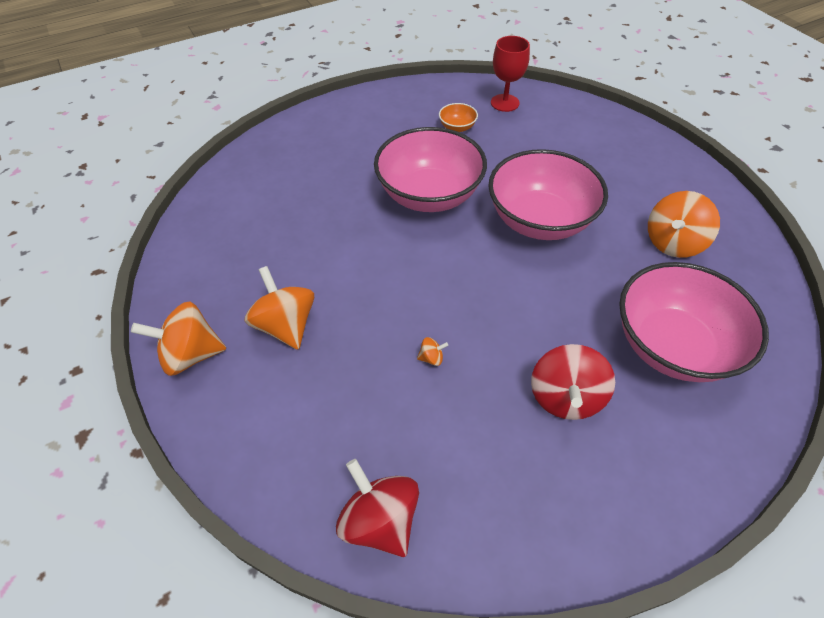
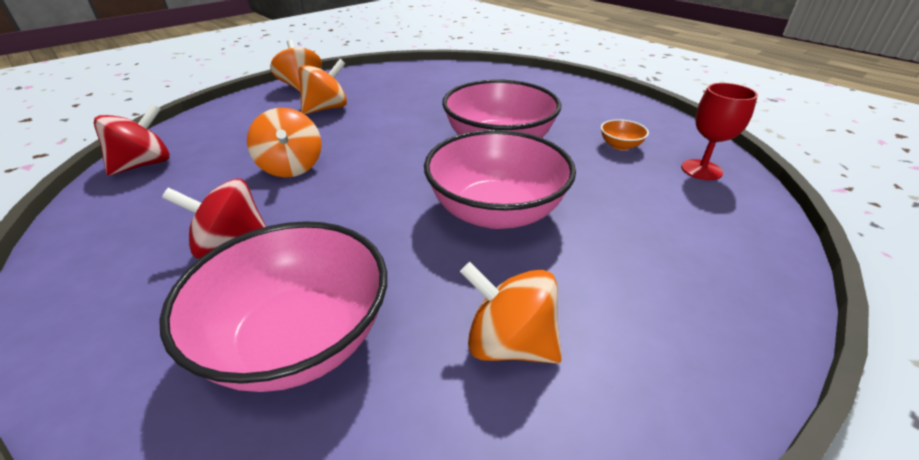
camera: 75 degrees right, 15 degrees down
orange spinning top [417,337,448,366] -> orange spinning top [247,108,322,177], size x2.42

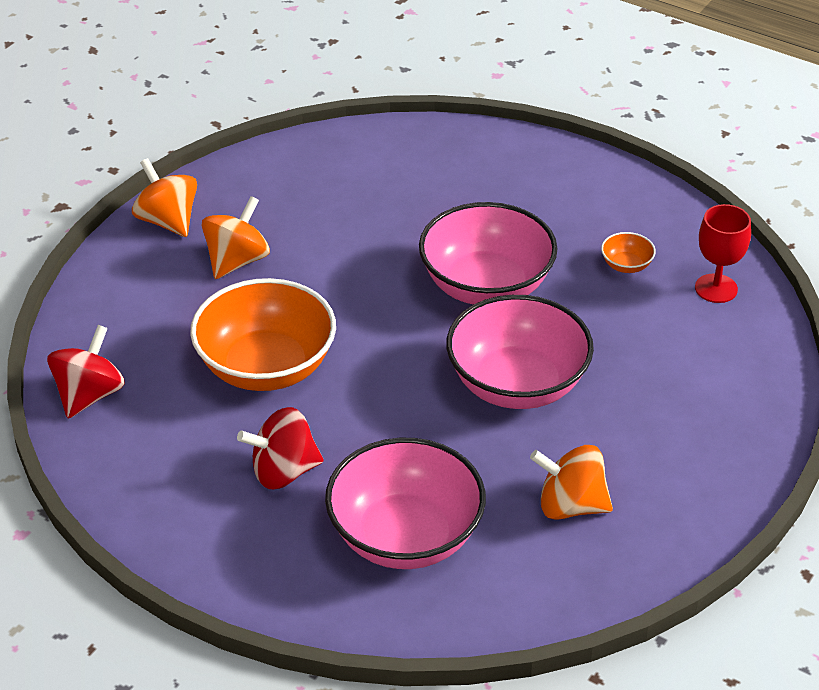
camera: 15 degrees left, 5 degrees up
orange spinning top [247,108,322,177] -> orange bowl [190,278,336,391]

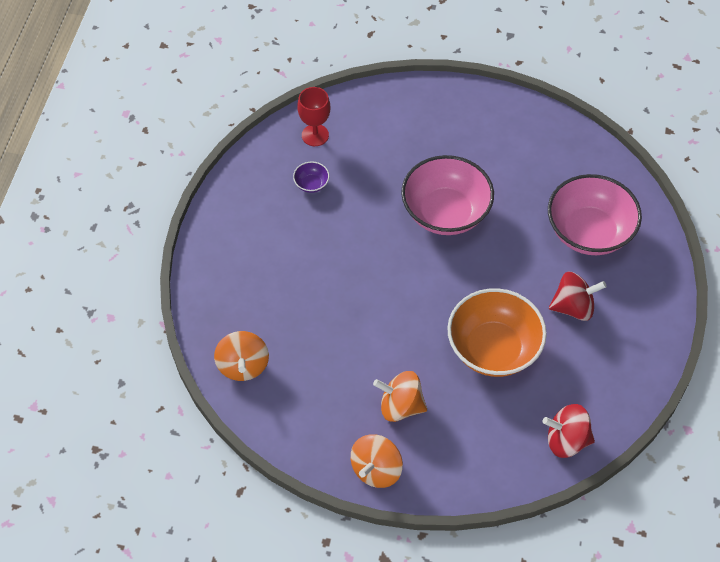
camera: 110 degrees left, 15 degrees up
red spinning top [237,407,324,489] -> red spinning top turned 60 degrees counterclockwise [549,272,607,321]
pink bowl [419,202,558,305] -> none
orange spinning top [530,445,613,520] -> orange spinning top moved to [214,331,269,381]
orange bowl [601,232,656,273] -> purple bowl [293,162,329,193]

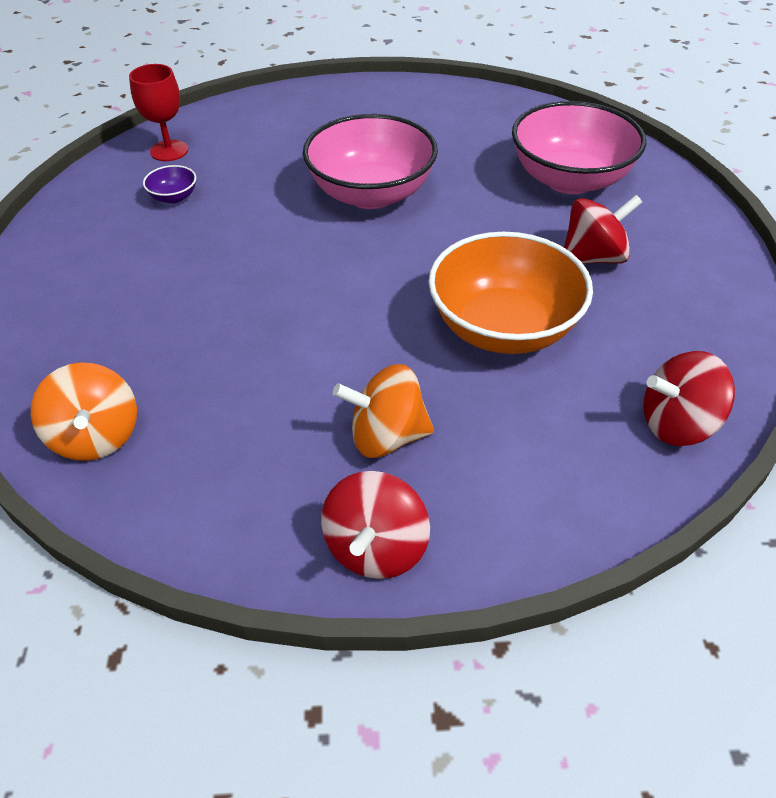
camera: 15 degrees left, 10 degrees down
orange spinning top [351,434,403,488] -> red spinning top [321,471,430,579]

